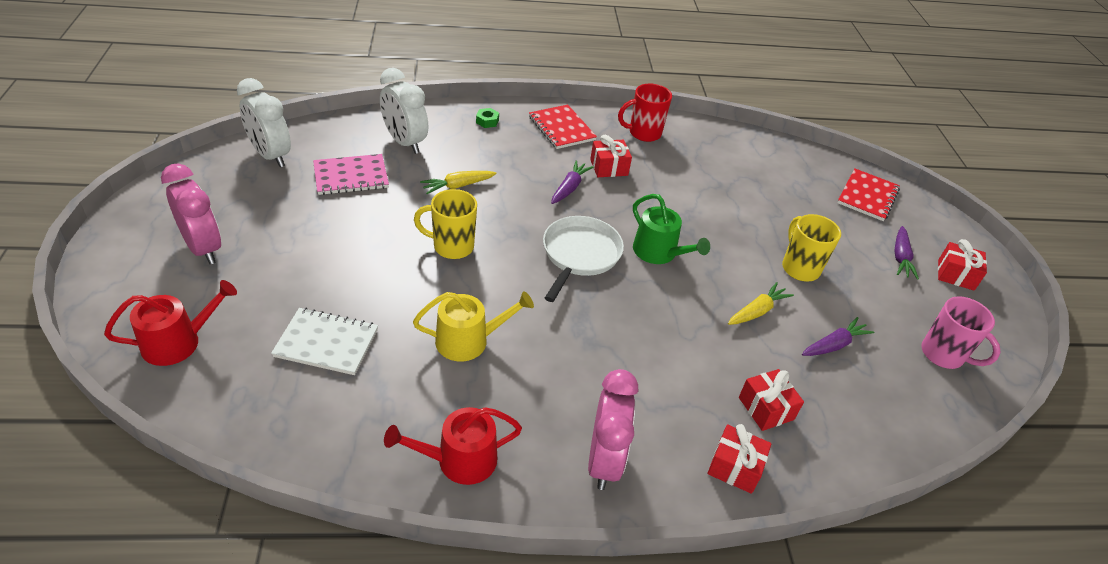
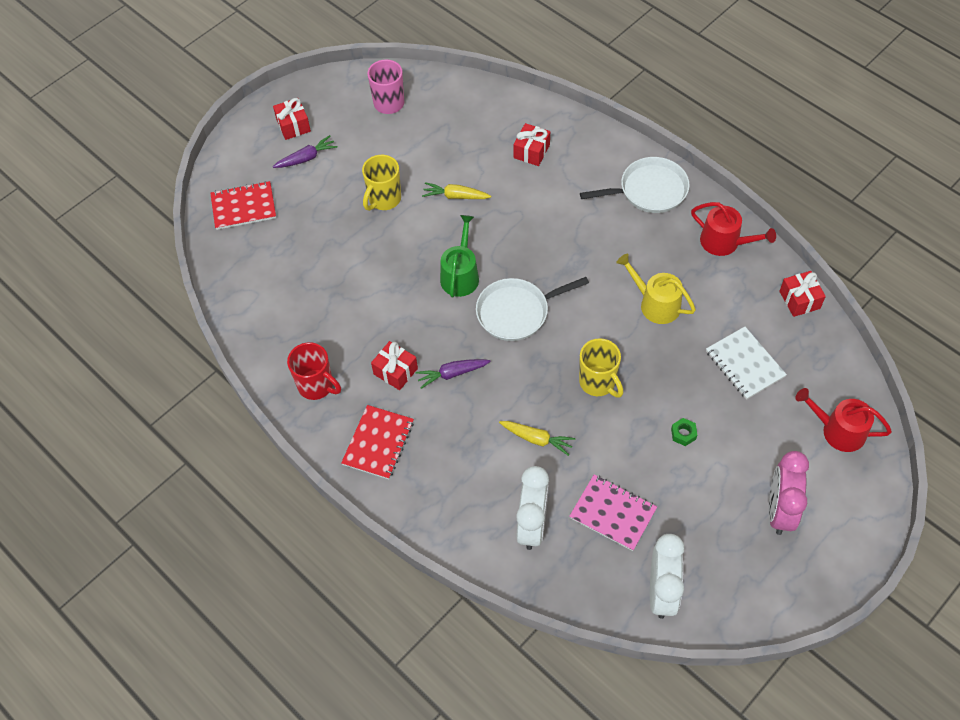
camera: 125 degrees left, 15 degrees up
green nut [476,108,499,128] -> green nut moved to [671,418,697,446]
pink clock [588,369,638,490] -> white pan [580,157,690,213]
red gift [708,424,771,494] -> red gift moved to [779,271,826,317]
purple carrot [802,317,874,356] -> none

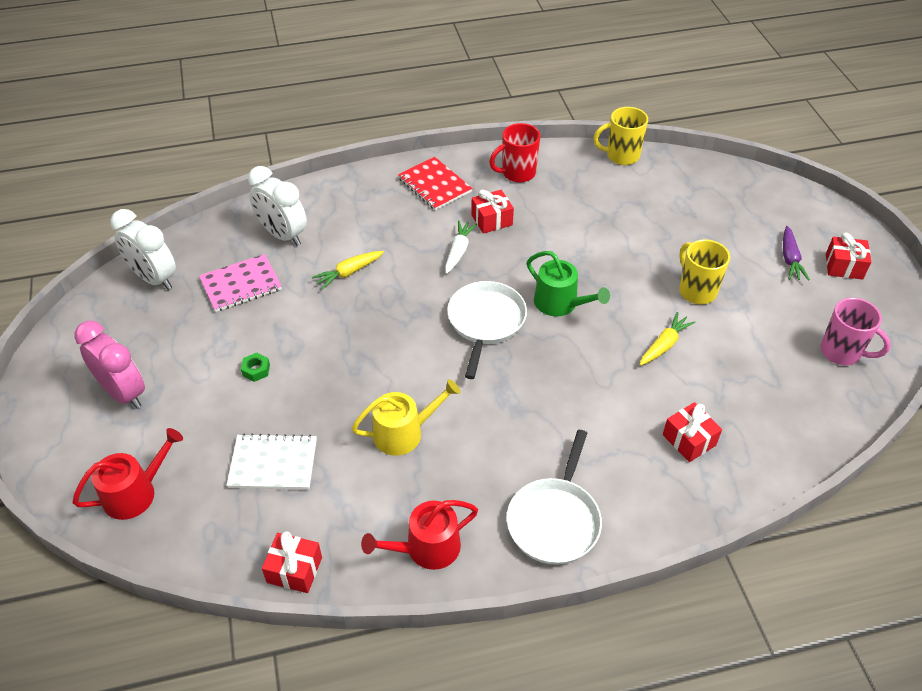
camera: 120 degrees right, 10 degrees down
red notebook [210,181,276,230] -> none
purple carrot [415,359,491,389] -> white carrot [445,220,477,274]
yellow mug [579,338,623,397] -> yellow mug moved to [593,107,648,165]

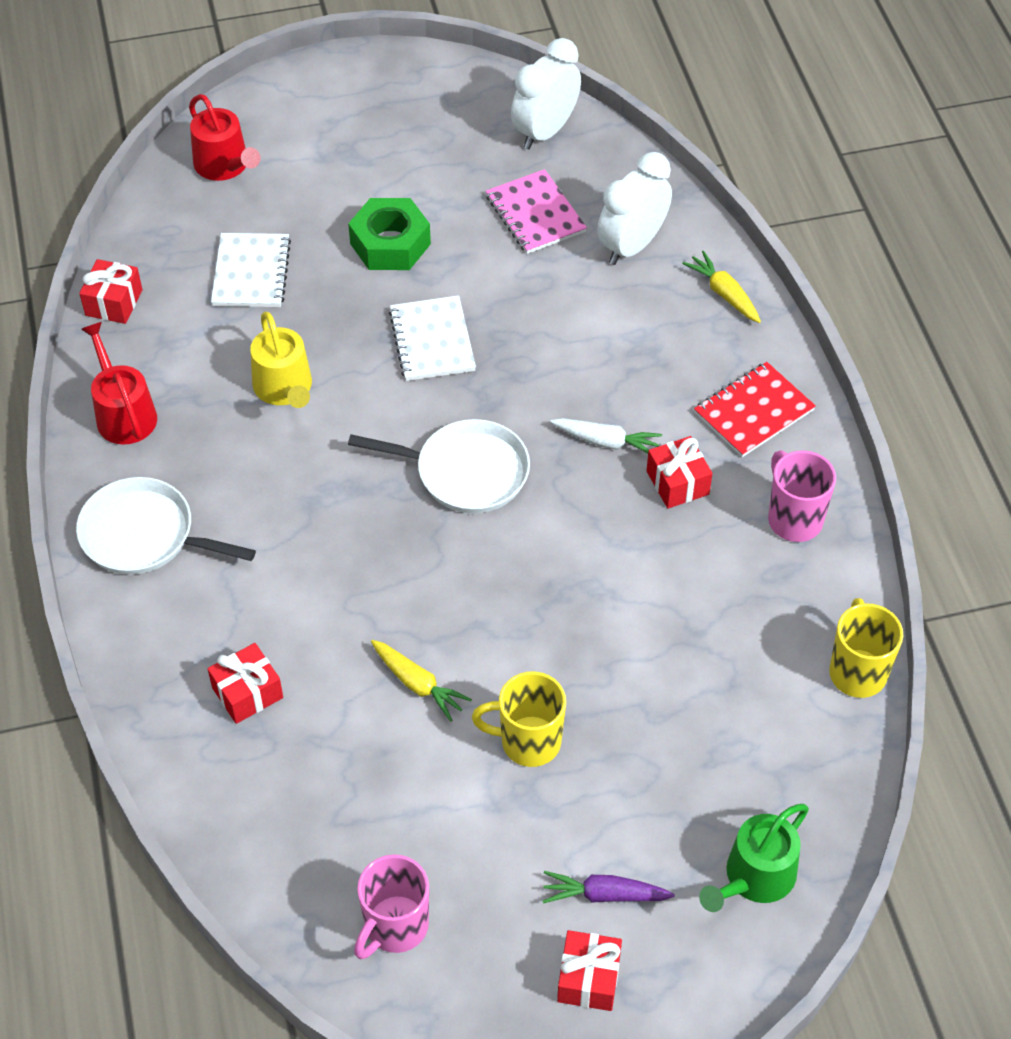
camera: 90 degrees right, 5 degrees up
pink clock [74,321,145,409] -> none
green nut [241,352,270,382] -> green nut [348,198,431,270], size x2.25
yellow carrot [312,251,384,290] -> yellow carrot moved to [682,251,761,323]
red mug [489,123,541,183] -> pink mug [768,450,836,542]
green watering can [527,251,610,316] -> green watering can moved to [699,804,809,912]
yellow mug [679,239,730,305] -> yellow mug turned 150 degrees counterclockwise [472,671,566,767]
none -> white notebook [389,296,476,381]

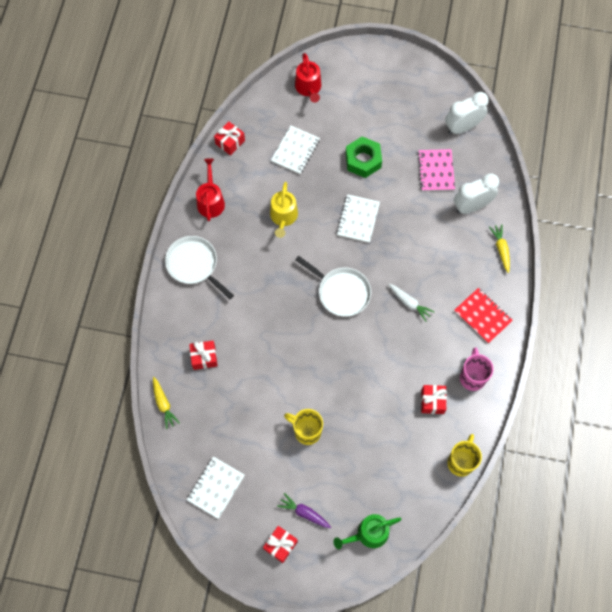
camera: 25 degrees right, 15 degrees up
pink mug [354,854,429,959] -> white notebook [187,456,245,519]
yellow carrot [371,640,472,722] -> yellow carrot moved to [153,377,180,429]
red gift [647,436,713,509] -> red gift moved to [421,385,447,414]
red notebook [694,362,816,457] -> red notebook turned 60 degrees clockwise [454,288,513,343]

